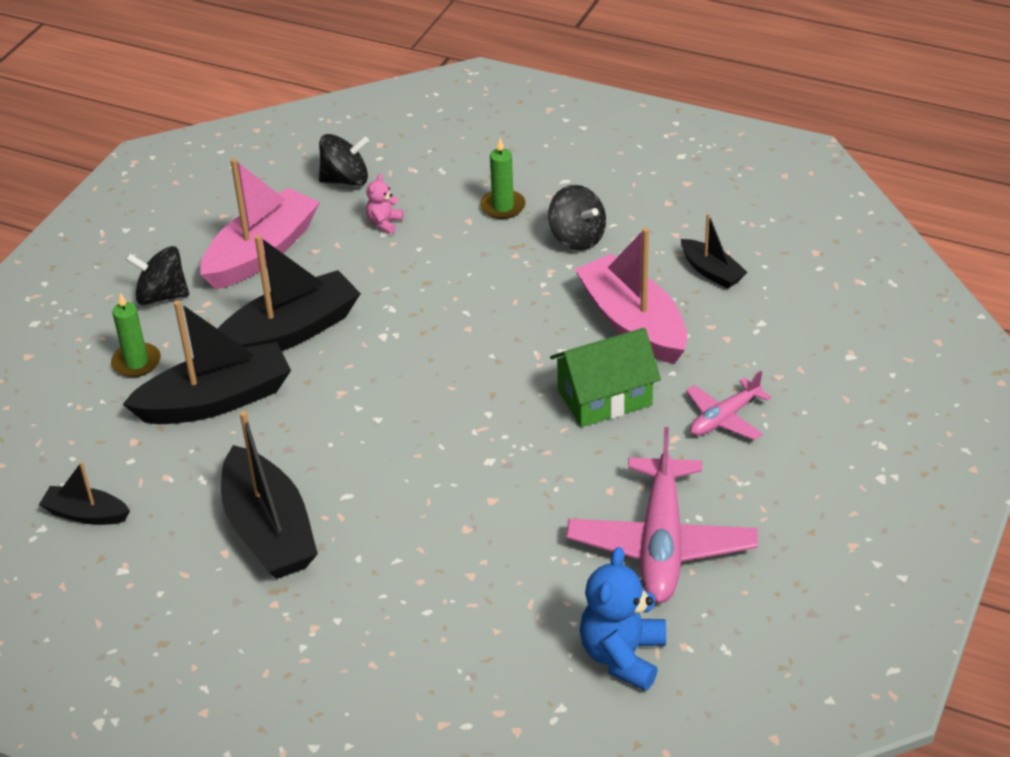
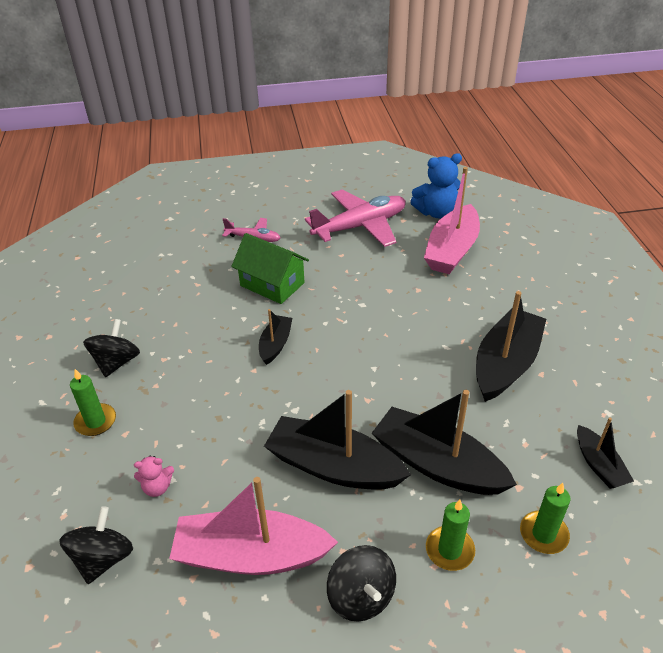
camera: 125 degrees left, 0 degrees up
black spinning top [319,134,369,186] -> black spinning top turned 60 degrees clockwise [59,506,133,584]
pink boat [575,227,687,364] -> pink boat moved to [424,167,480,274]
black boat [681,213,748,289] -> black boat moved to [259,309,293,365]
none -> green candle [520,483,570,554]

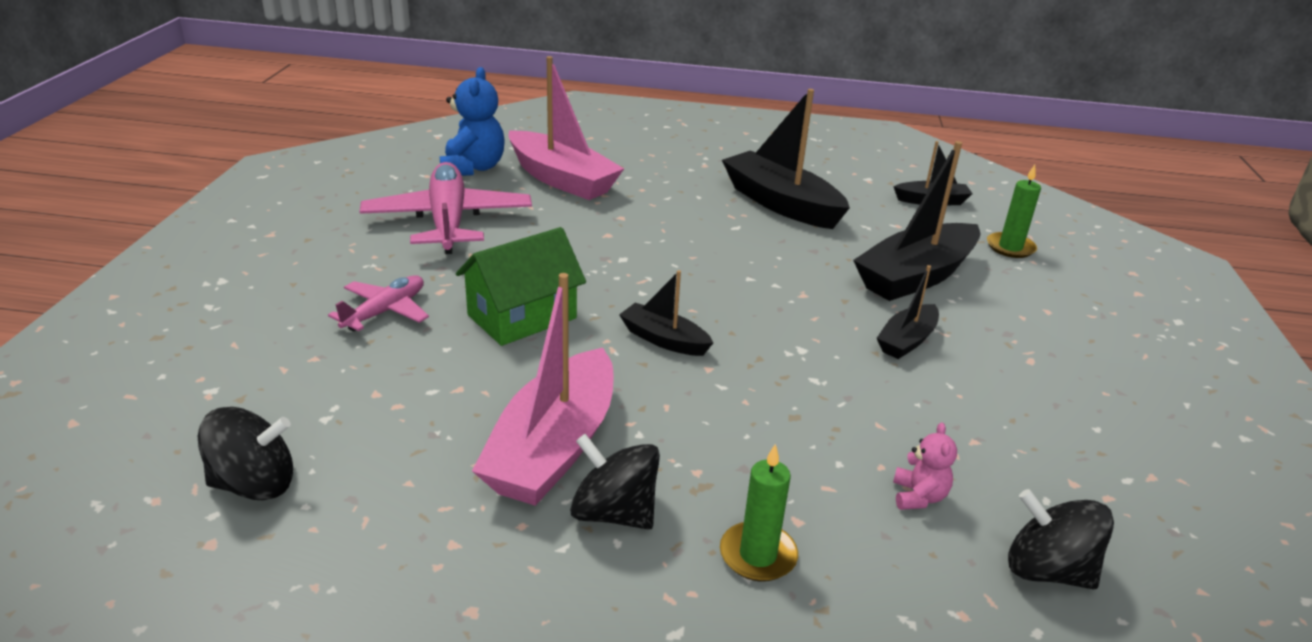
camera: 75 degrees left, 10 degrees down
pink boat [169,477,338,575] -> pink boat moved to [472,273,613,506]
black boat [264,390,411,490] -> black boat [877,265,939,359], size x0.53
black spinning top [327,545,396,622] -> black spinning top moved to [198,407,293,500]
green candle [426,500,475,571] -> none

